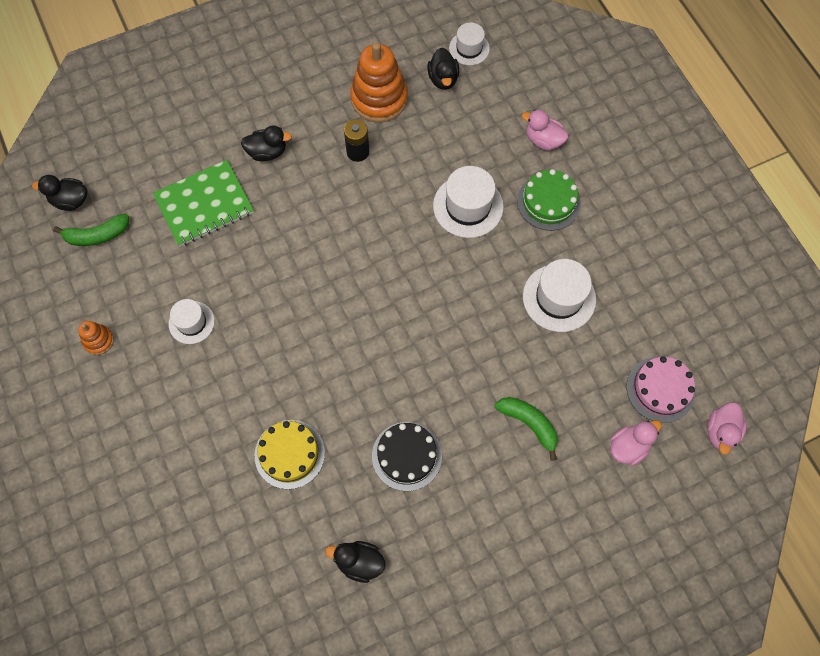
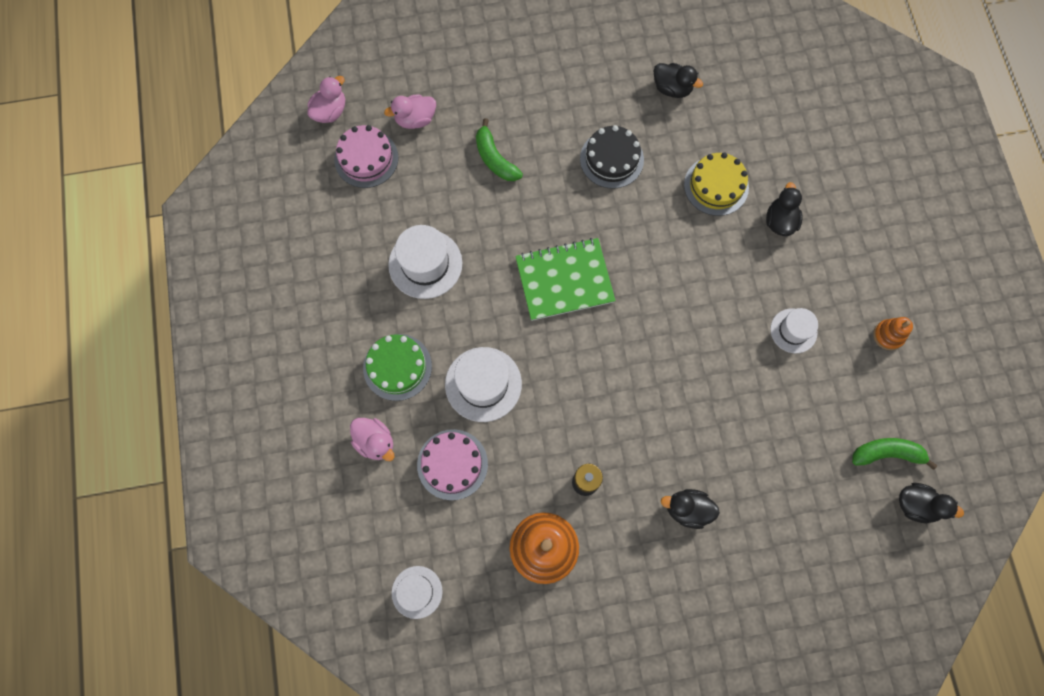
camera: 165 degrees left, 5 degrees up
green notebook [153,160,254,247] -> green notebook moved to [515,238,616,321]
black duck [427,48,459,90] -> black duck moved to [766,182,802,236]
none -> pink cake [417,429,488,500]

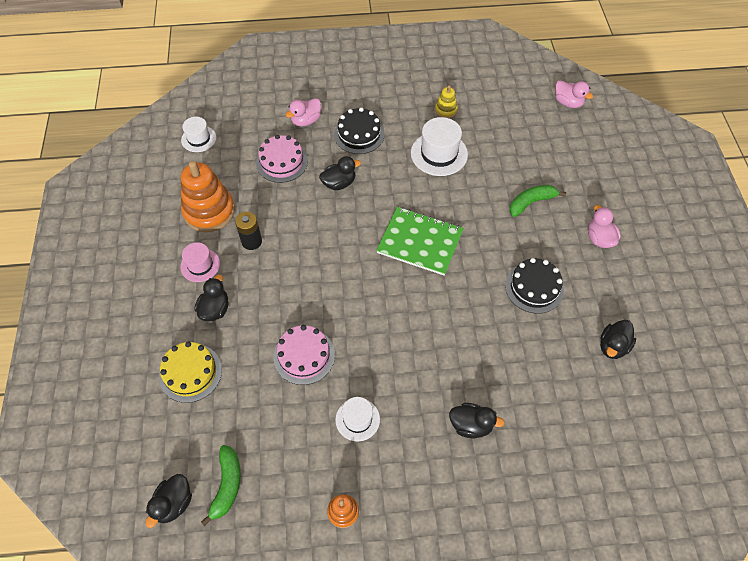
camera: 95 degrees right, 15 degrees down
pink cake [334,125,399,188] -> pink cake moved to [274,325,335,385]
green cake [363,334,432,401] -> black cake [334,107,384,154]
pink duck [384,95,436,129] -> pink duck moved to [588,205,621,248]
white hat [445,347,522,422] -> black duck [319,156,361,190]
green notebook [515,238,616,321] -> green notebook turned 60 degrees counterclockwise [376,207,464,276]
yellow cake [684,152,749,216] -> yellow cake moved to [159,342,222,403]
none -> pink hat [180,242,220,282]
none -> yellow stacking toy [435,85,458,118]

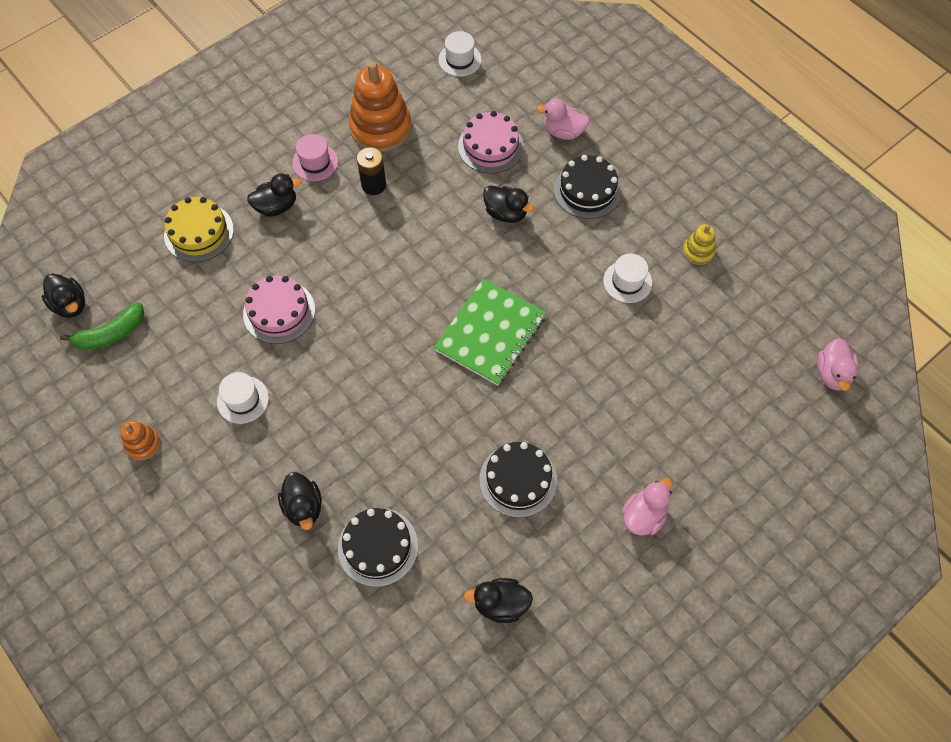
camera: 55 degrees right, 5 degrees up
black duck [146,474,192,528] -> black duck turned 120 degrees counterclockwise [42,273,85,318]
green notebook [376,207,464,276] -> green notebook turned 45 degrees clockwise [434,278,546,386]
white hat [411,117,468,176] -> white hat [603,254,652,303], size x0.62
green banana [509,185,566,217] -> none
none -> black cake [338,508,418,587]

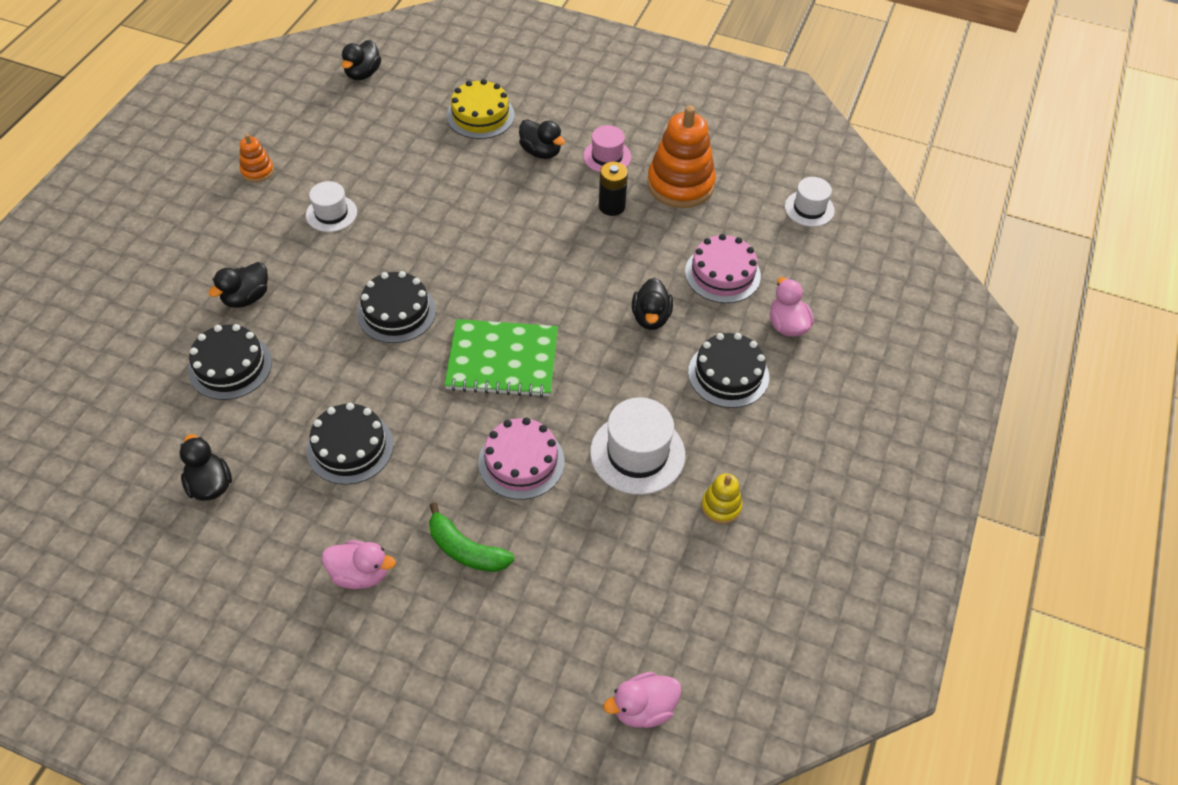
camera: 60 degrees right, 10 degrees down
green banana [60,302,144,350] -> green banana moved to [429,502,514,572]
pink cake [243,275,315,344] -> pink cake moved to [478,417,565,500]
white hat [603,254,652,303] -> white hat [590,397,685,495], size x1.61
none -> black cake [357,271,436,343]

